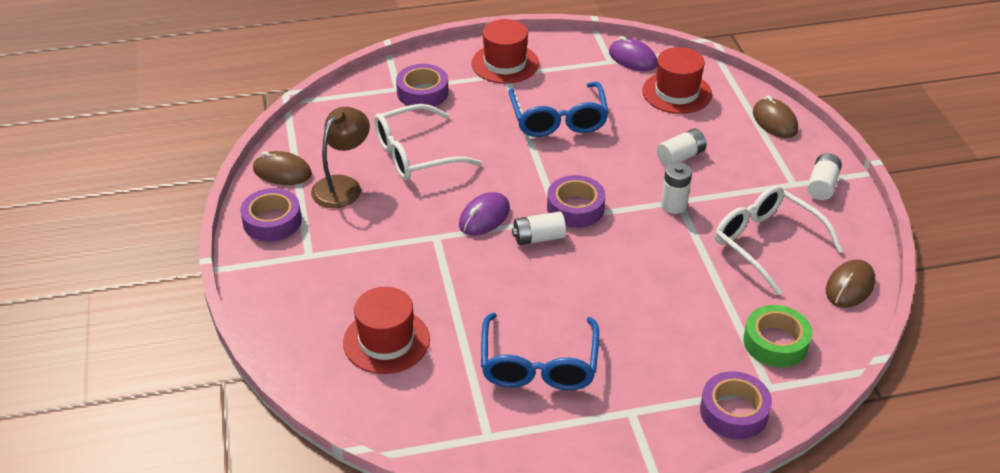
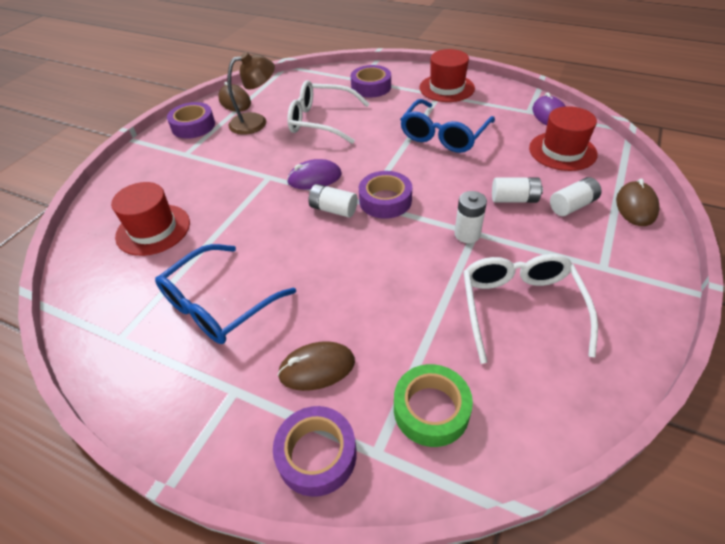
camera: 40 degrees right, 5 degrees up
white battery [807,153,842,200] -> white battery moved to [550,177,602,216]
brown mouse [826,260,875,308] -> brown mouse moved to [277,341,355,391]

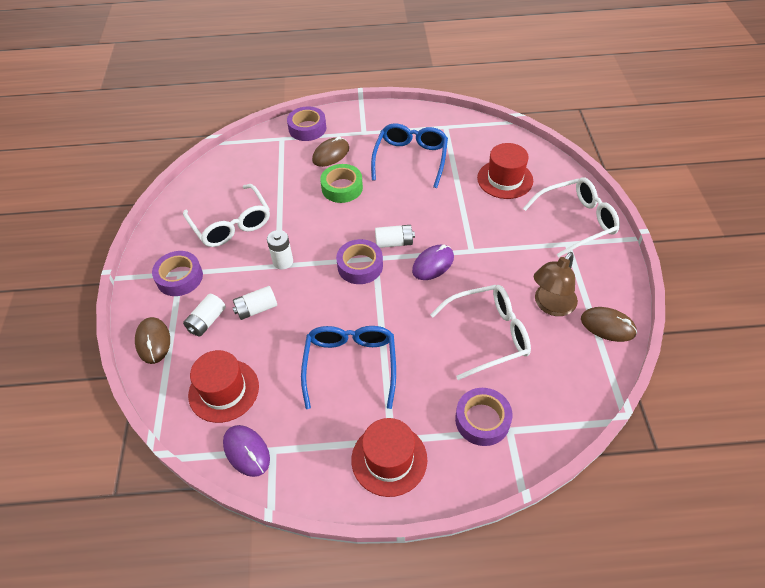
camera: 150 degrees right, 5 degrees up
purple tape [167,102,215,139] -> purple tape moved to [152,251,203,296]
green tape [394,364,473,447] -> green tape moved to [320,164,363,203]
none -> white glasses [523,177,620,257]

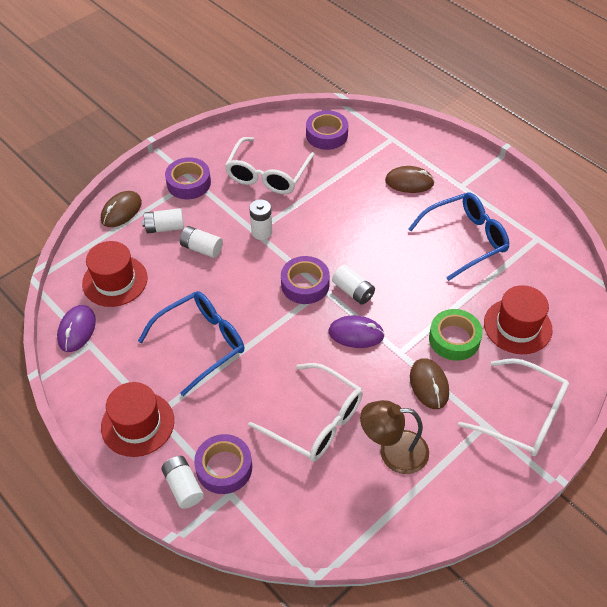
camera: 50 degrees right, 0 degrees up
purple tape [287,106,326,141] -> purple tape moved to [306,110,348,150]
green tape [320,164,363,203] -> green tape moved to [429,309,483,361]
brown mouse [581,307,637,342] -> brown mouse moved to [410,358,449,409]
none -> white battery [161,456,204,509]

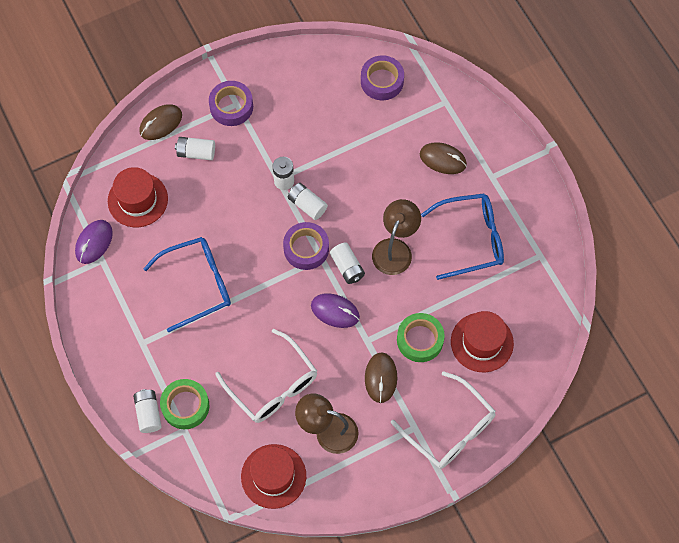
camera: 15 degrees right, 15 degrees up
red hat [101,382,174,457] -> red hat moved to [241,444,306,509]
white battery [180,226,223,258] -> white battery moved to [288,183,328,220]
purple tape [194,434,252,494] -> green tape [160,379,209,429]
white glasses [225,137,315,194] -> none
none -> brown lamp [372,199,421,275]

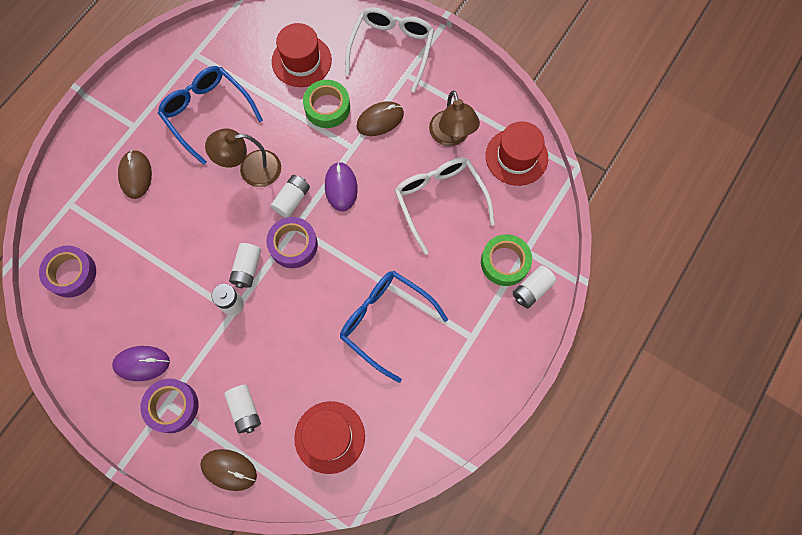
camera: 120 degrees left, 5 degrees up
purple mouse [75,220,113,264] -> purple mouse moved to [112,346,170,381]
white glasses [215,329,317,423] -> white glasses turned 45 degrees counterclockwise [395,157,495,255]

